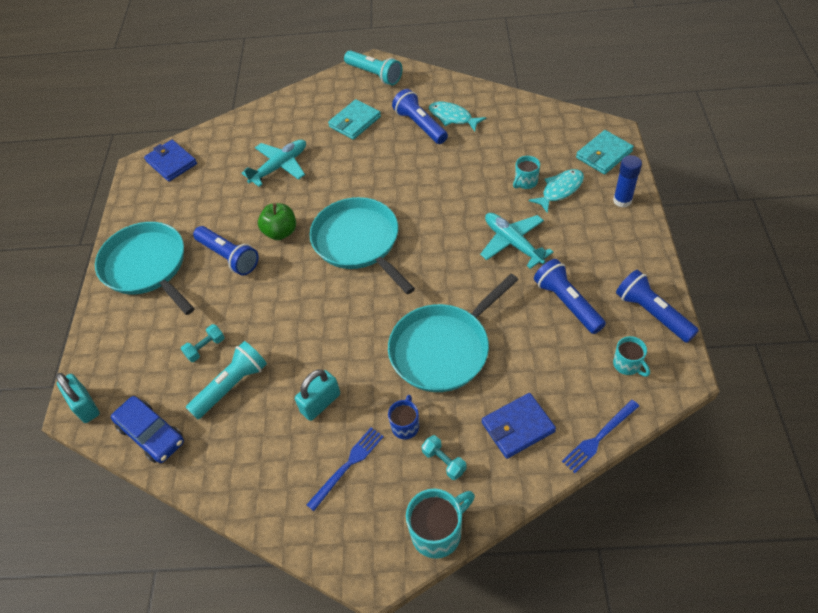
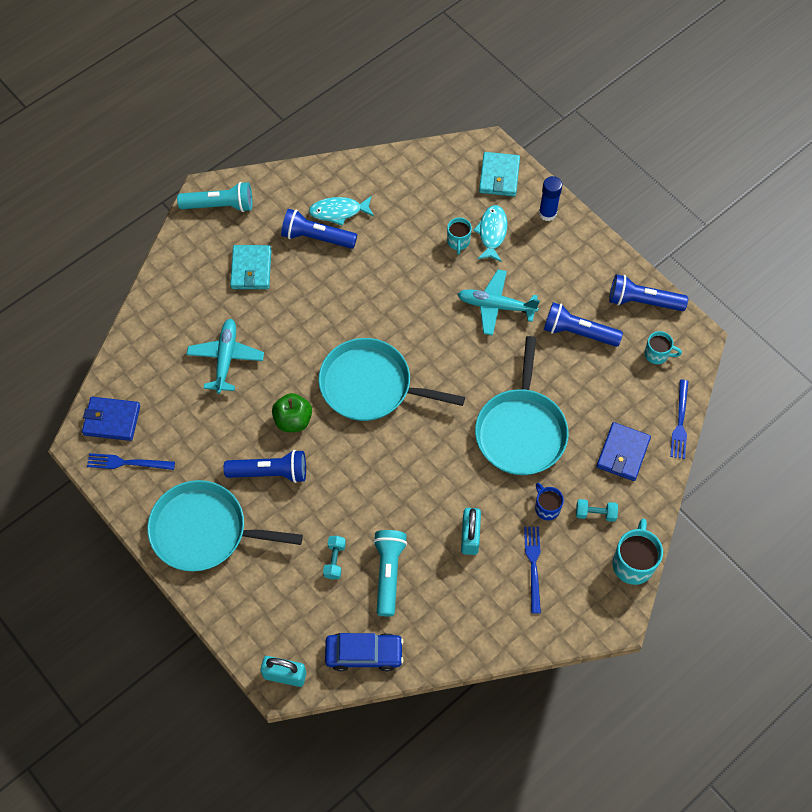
camera: 45 degrees left, 10 degrees up
none -> blue fork [87,453,175,470]

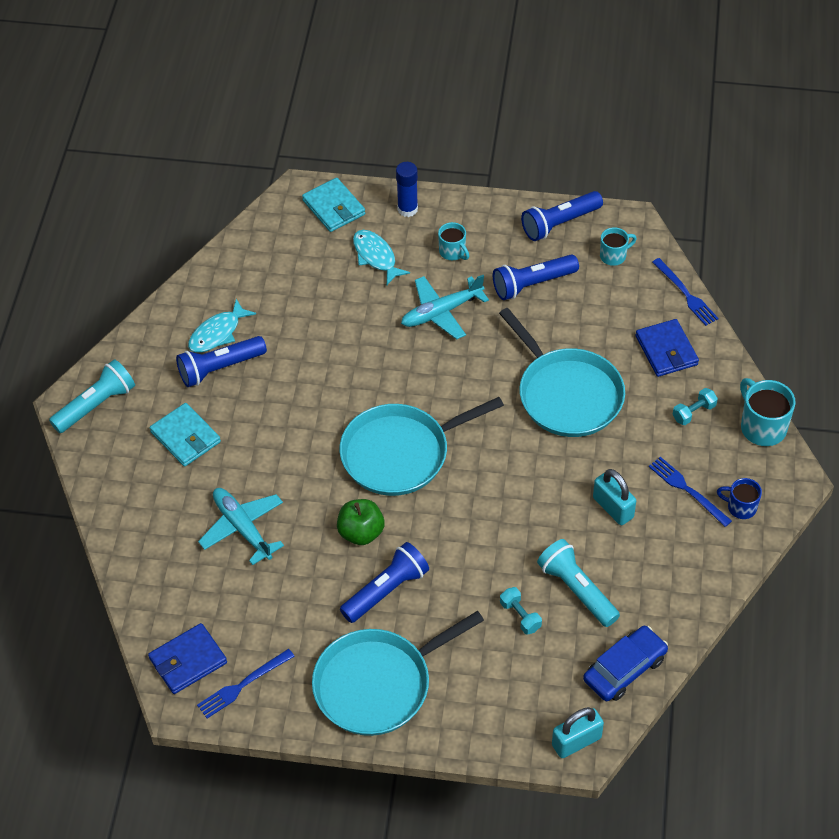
camera: 40 degrees left, 10 degrees down
turquoise mug [447,217,472,255] -> turquoise mug moved to [438,222,469,260]
blue mug [535,483,564,520] -> blue mug moved to [717,478,762,519]

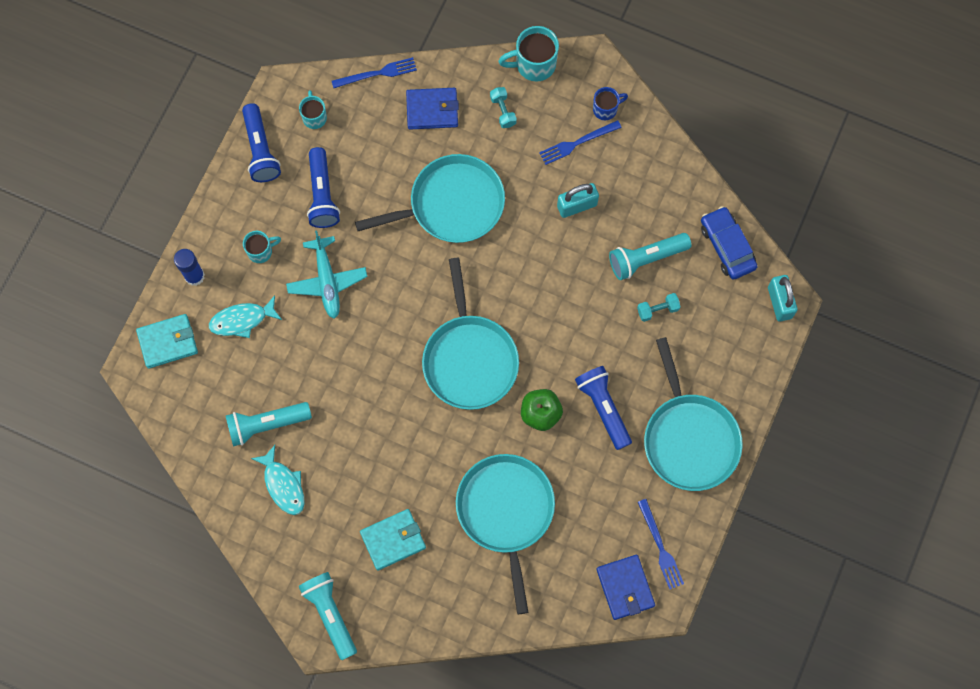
camera: 75 degrees left, 20 degrees up
blue flashlight [176,336,267,387] -> none
turquoise plane [198,488,284,565] -> turquoise pan [456,454,555,614]
blue mug [717,478,762,519] -> blue mug turned 150 degrees counterclockwise [593,87,628,120]
none -> turquoise flashlight [226,402,312,446]

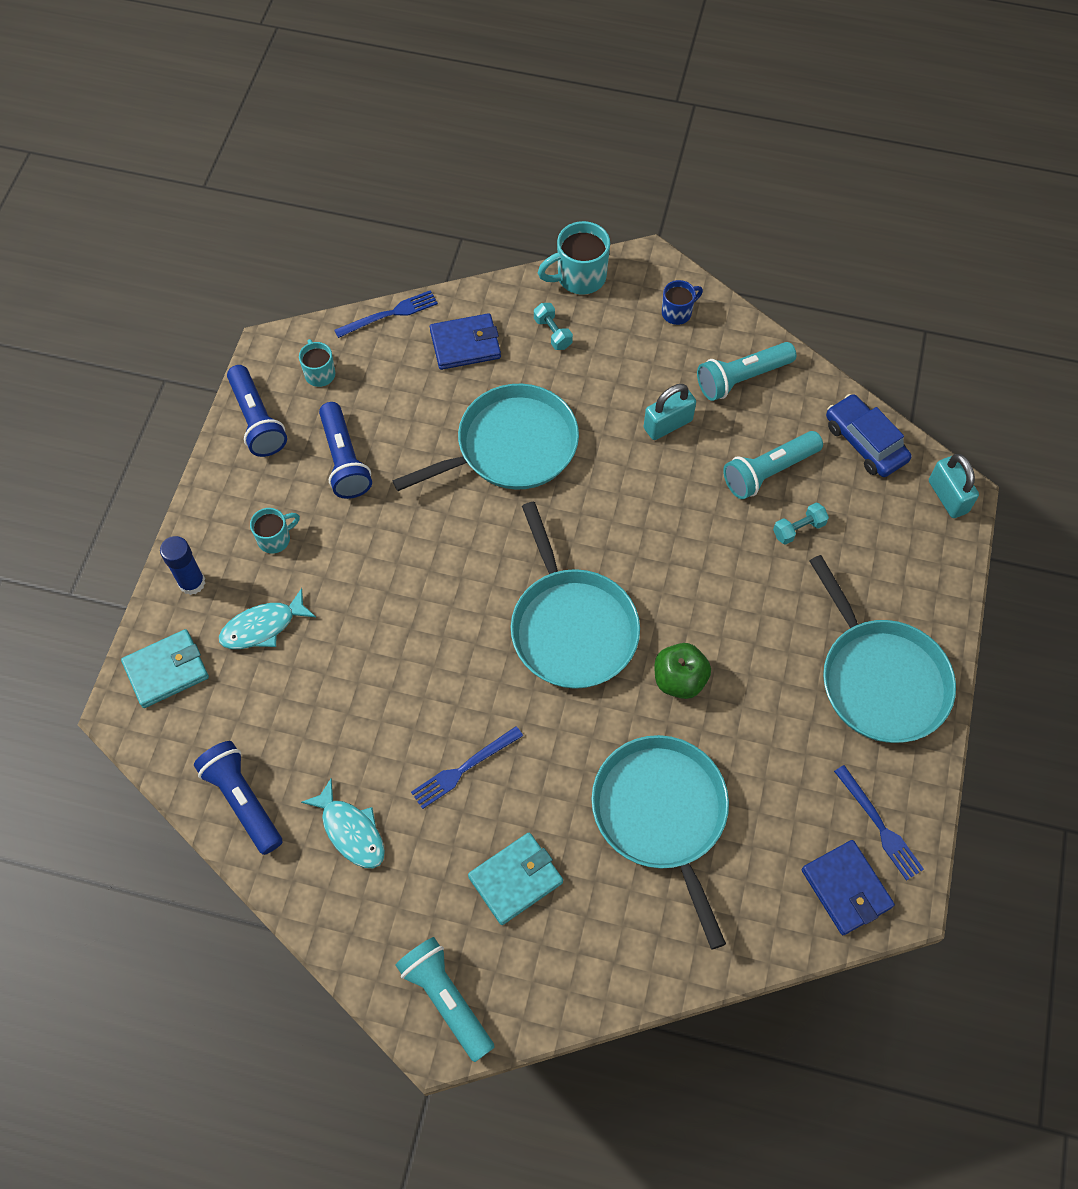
camera: 10 degrees left, 10 degrees down
turquoise flashlight [226,402,312,446] -> turquoise flashlight moved to [697,342,796,401]
turquoise plane [286,231,367,319] -> none
blue fork [539,120,622,165] -> blue fork moved to [411,726,523,809]
blue flashlight [575,366,632,450] -> blue flashlight moved to [194,741,282,855]

